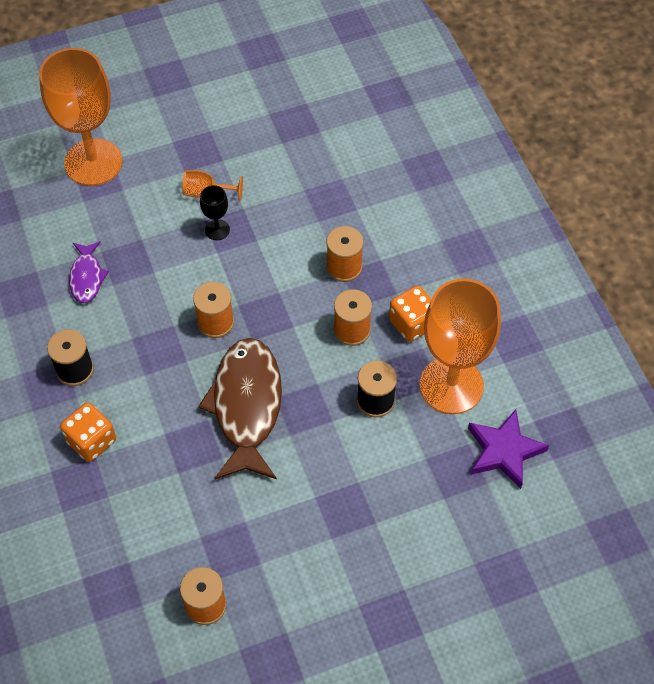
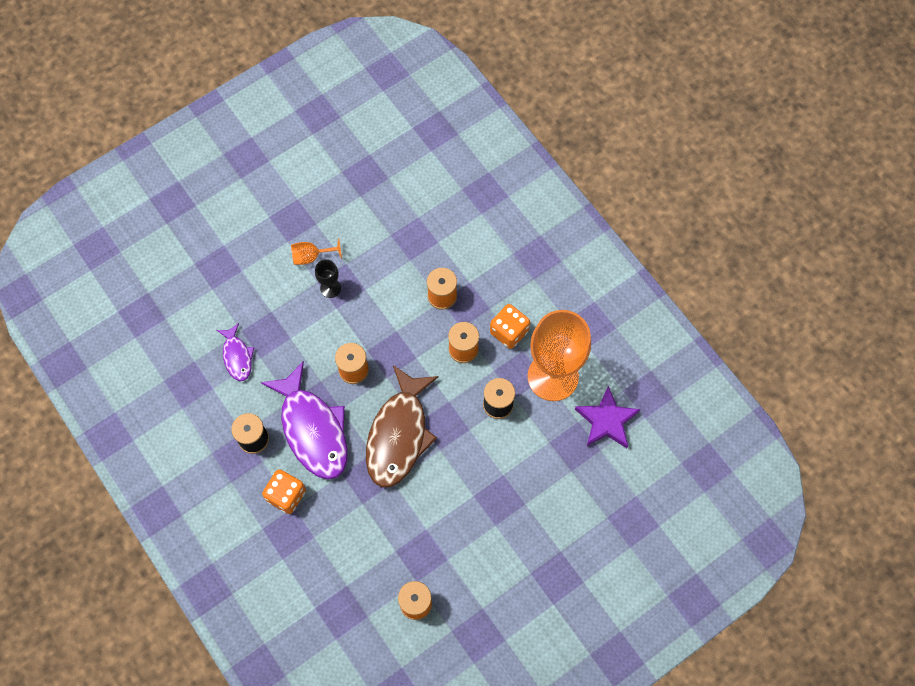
camera: 15 degrees left, 10 degrees up
orange goblet [39,48,123,186] -> none
brown fish [198,338,282,480] -> brown fish turned 150 degrees counterclockwise [366,365,439,487]
none -> purple fish [260,361,348,480]

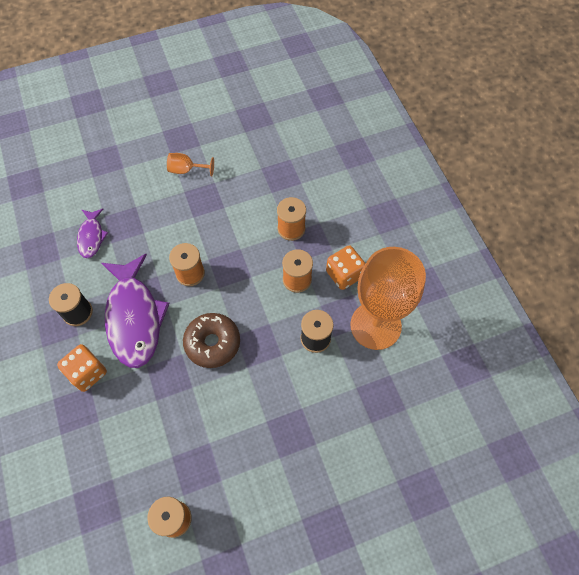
camera: 15 degrees right, 5 degrees down
black goblet [315,259,341,298] -> none
brown fish [366,365,439,487] -> brown donut [183,313,240,368]
purple star [575,386,641,448] -> none

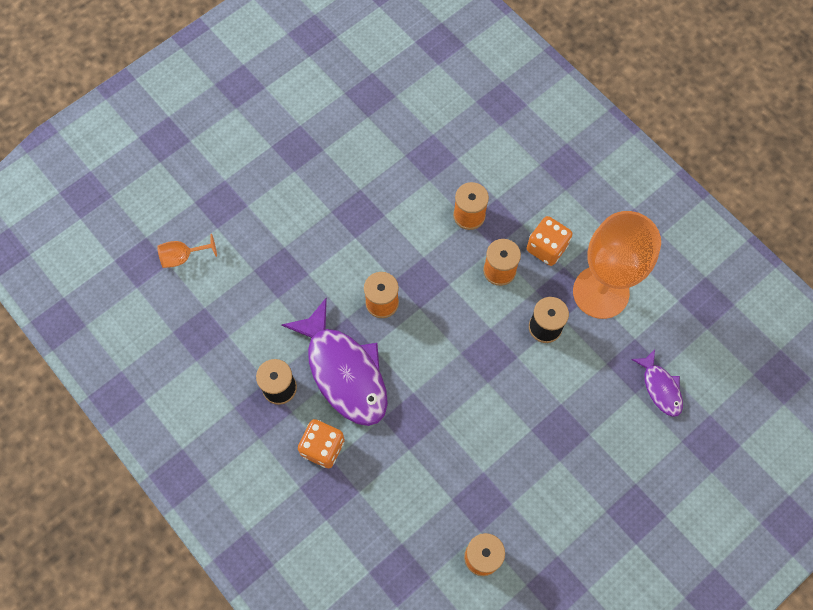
camera: 20 degrees left, 5 degrees up
purple fish [77,208,108,258] -> purple fish moved to [631,349,683,417]
orange goblet [167,153,214,177] -> orange goblet moved to [157,234,217,268]
brown donut [183,313,240,368] -> none

